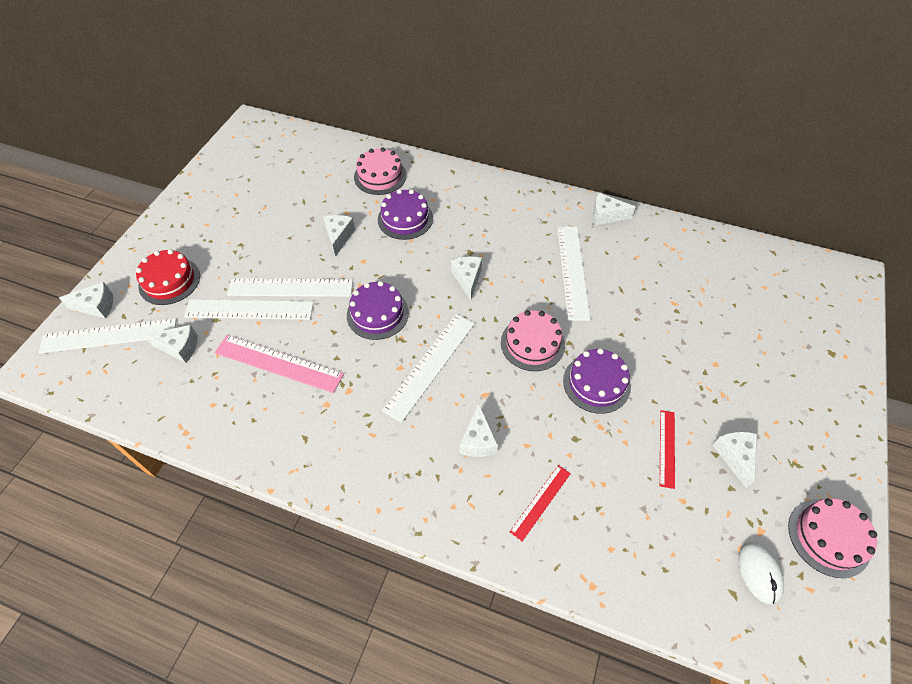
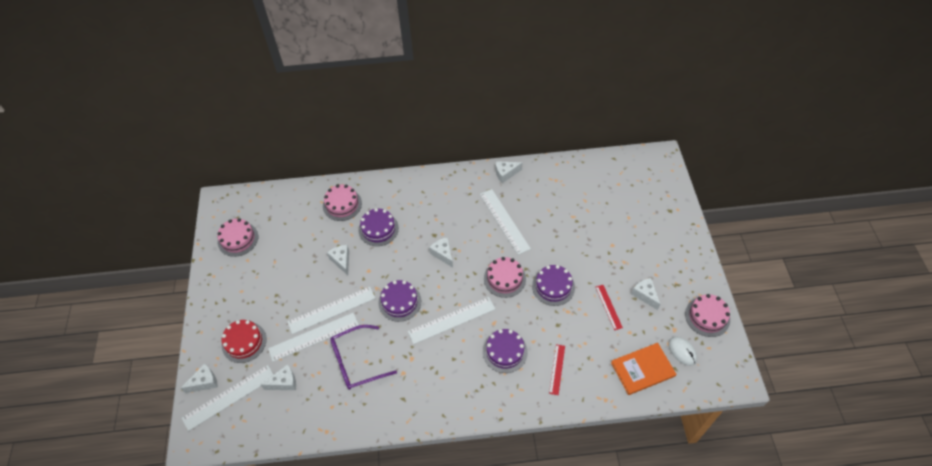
camera: 25 degrees left, 0 degrees up
pink ruler [215,335,344,393] -> purple glasses [330,325,397,390]
white ruler [382,314,475,423] -> white ruler turned 60 degrees clockwise [408,297,495,344]
white cheese [460,403,498,457] -> purple cake [483,329,528,373]
none -> pink cake [217,218,258,257]
none -> orange book [611,343,676,395]

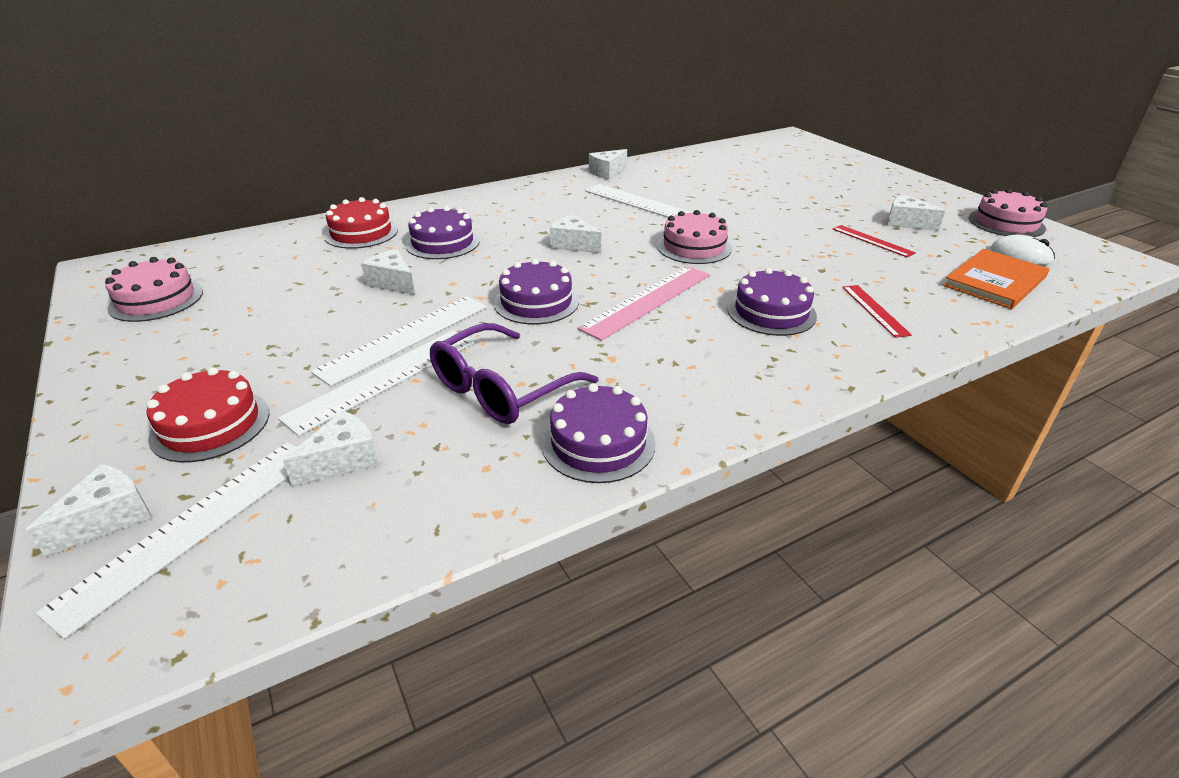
camera: 25 degrees left, 20 degrees down
pink cake [323,184,362,221] -> red cake [324,197,398,249]
white ruler [408,297,495,344] -> pink ruler [578,266,710,341]
purple cake [532,265,575,306] -> purple cake moved to [542,383,656,483]

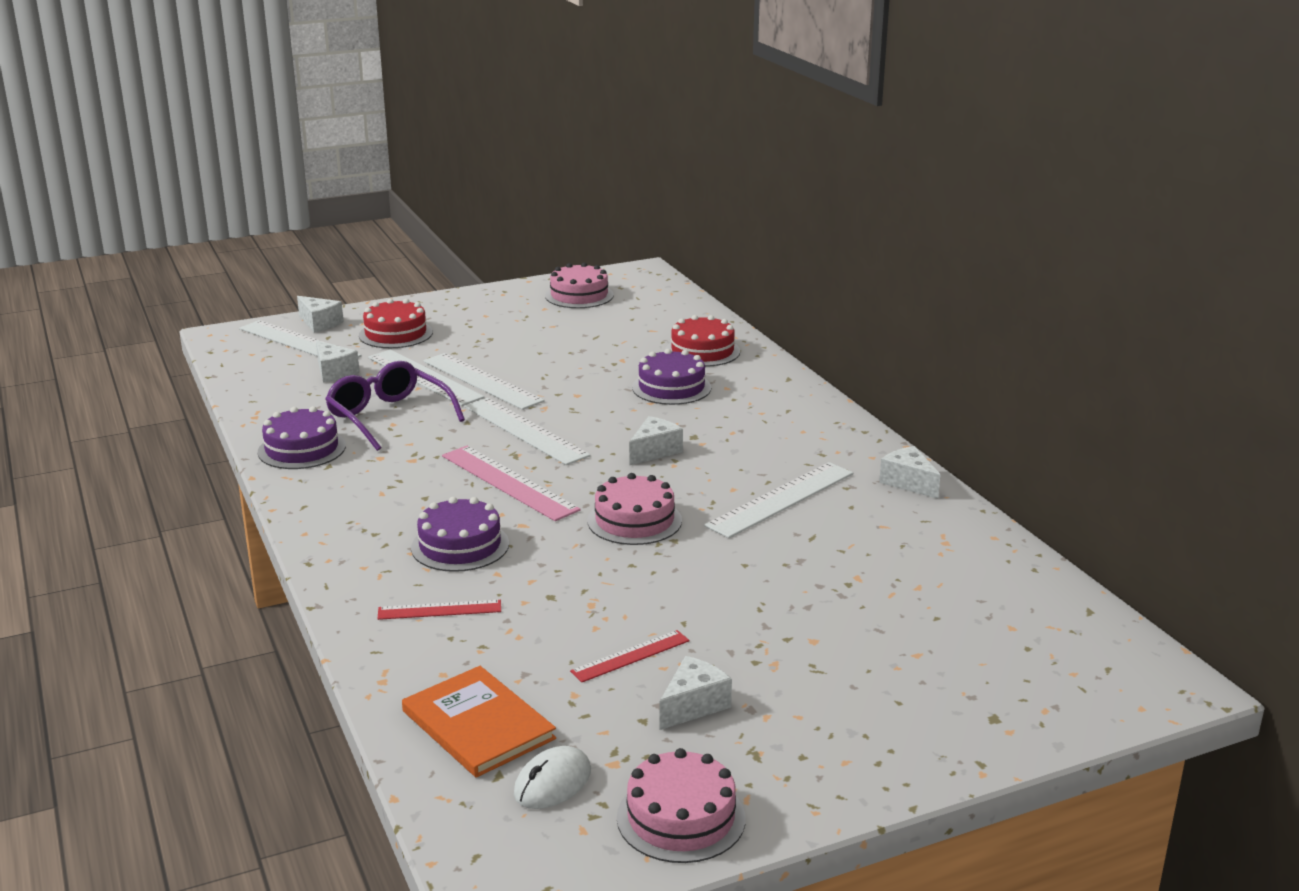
camera: 95 degrees right, 10 degrees down
white cheese [361,249,415,295] -> none
purple cake [494,259,579,325] -> white ruler [464,398,591,465]

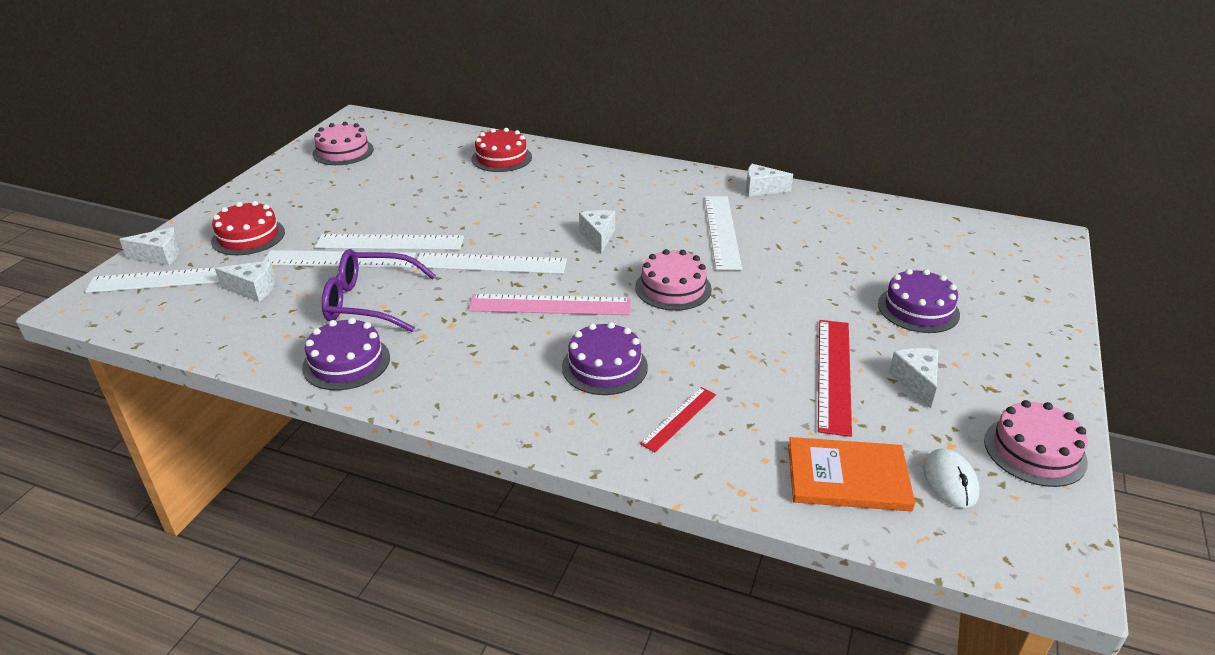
camera: 45 degrees left, 10 degrees up
red ruler [570,630,690,682] -> red ruler [818,320,852,437], size x1.76
purple cake [632,349,711,405] -> purple cake moved to [878,269,960,333]

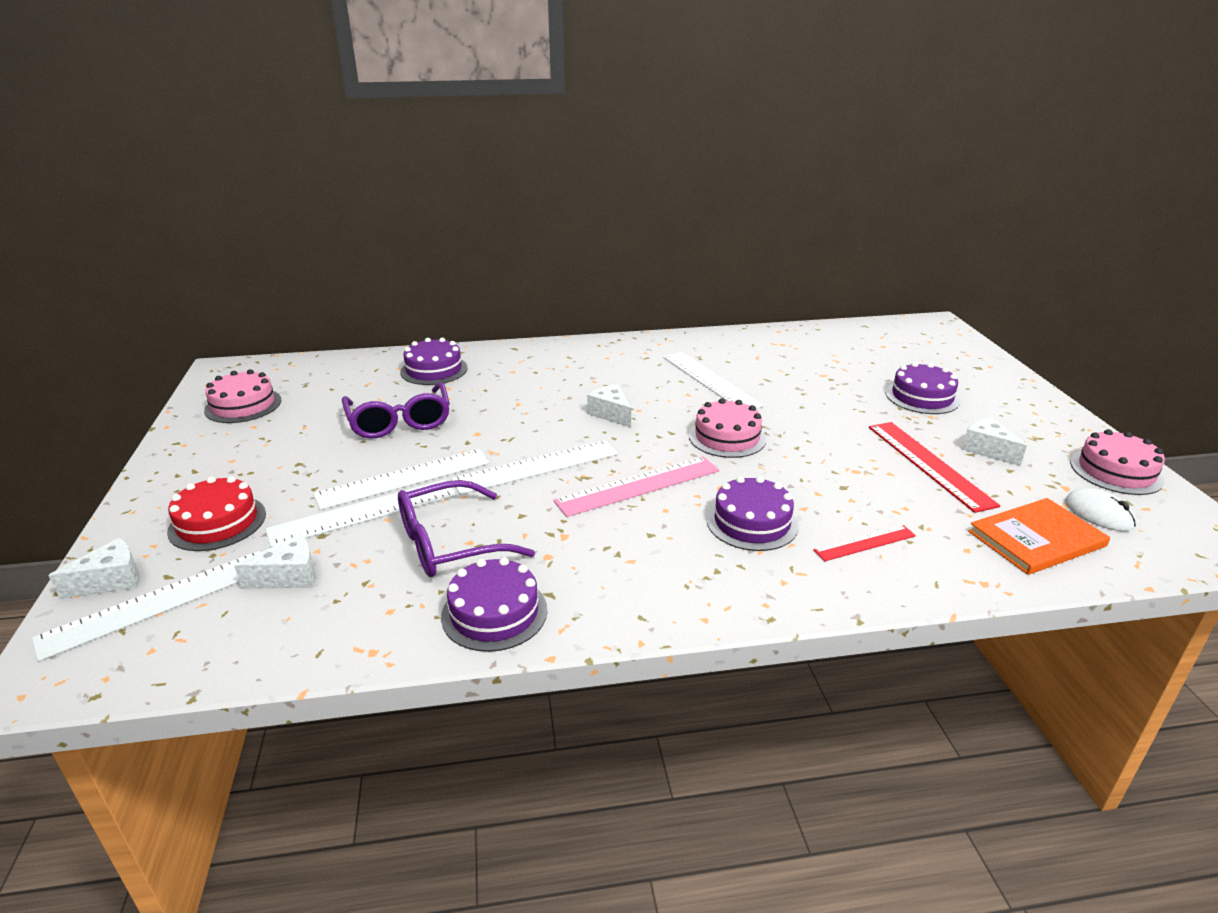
camera: 30 degrees left, 5 degrees down
red cake [471,128,532,172] -> purple cake [400,338,468,385]
red ruler [640,387,716,452] -> red ruler turned 60 degrees clockwise [813,525,916,561]
white cheese [746,164,793,196] -> none
none -> purple glasses [342,382,450,438]

